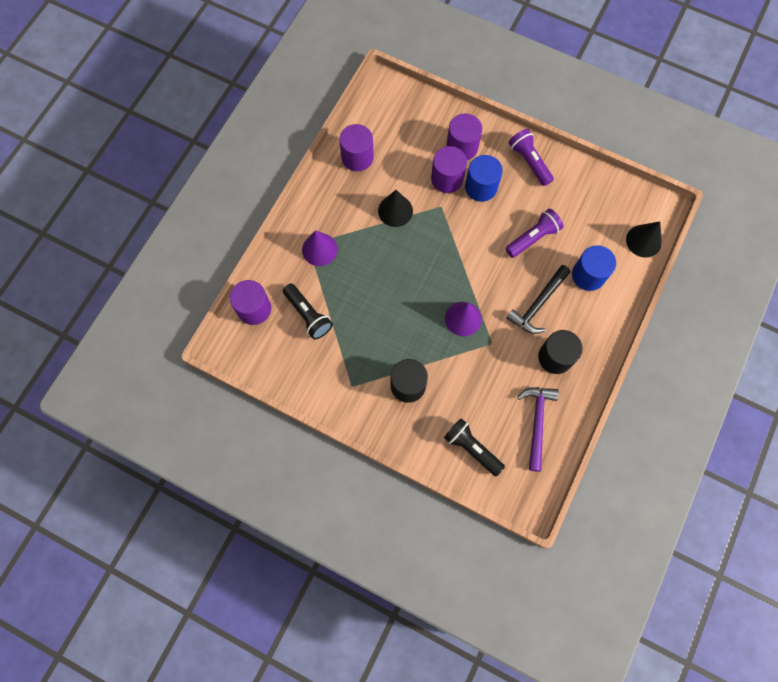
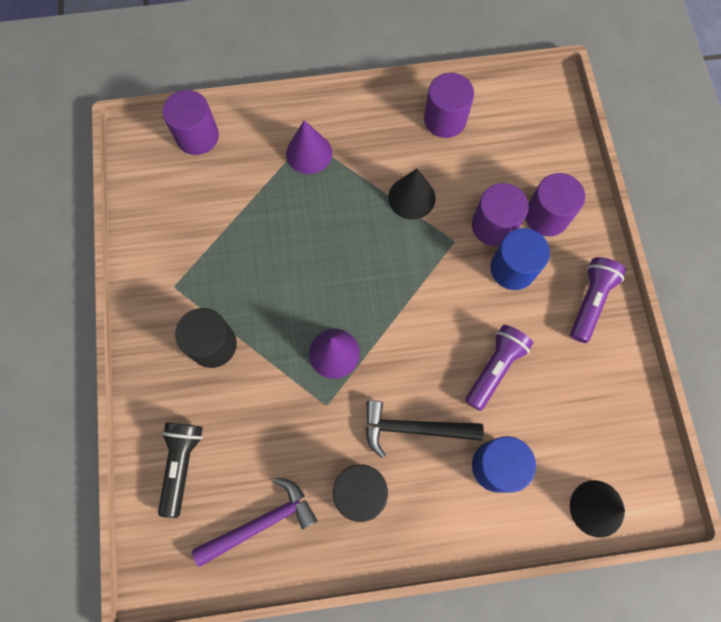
camera: 55 degrees right, 0 degrees up
black flashlight [283,284,333,339] -> none
purple flashlight [505,209,563,258] -> purple flashlight turned 75 degrees counterclockwise [465,325,533,411]

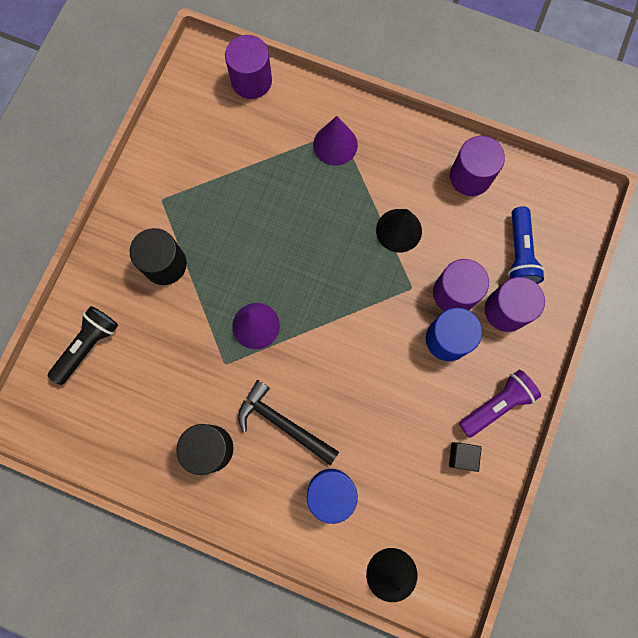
camera: 30 degrees right, 5 degrees up
purple hammer [192,478,317,567] -> none
purple flashlight [465,325,533,411] -> none
none -> black cube [449,442,482,472]
none -> blue flashlight [508,206,545,284]

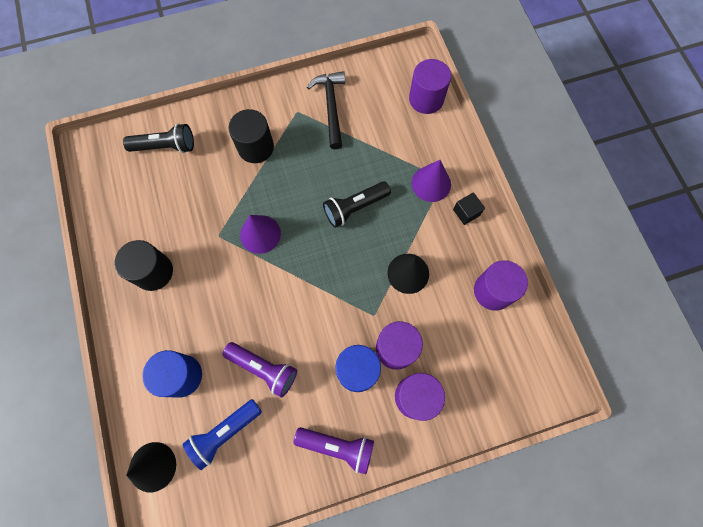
camera: 50 degrees right, 5 degrees down
black hammer [238,380,339,465] -> black hammer moved to [307,71,345,149]
black cube [449,442,482,472] -> black cube moved to [453,192,485,225]
blue flashlight [508,206,545,284] -> blue flashlight moved to [183,399,262,470]
none -> purple flashlight [223,342,297,398]
none -> black flashlight [323,181,391,228]

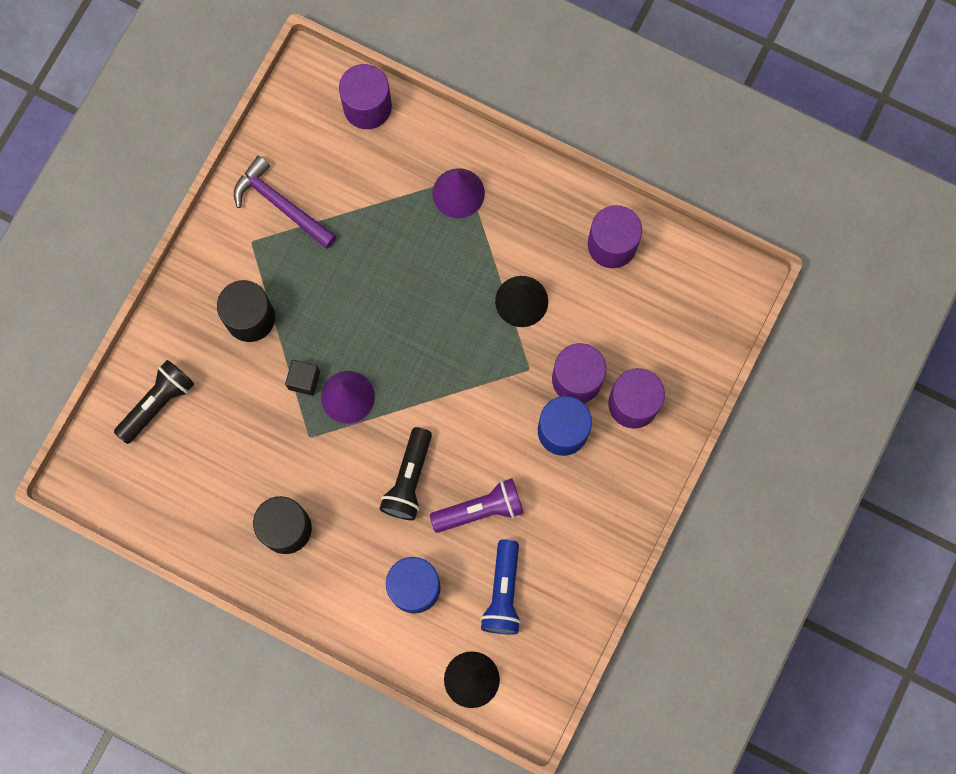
camera: 45 degrees left, 5 degrees up
purple flashlight [293,427,374,474] -> none
black hammer [307,71,345,149] -> purple hammer [234,156,337,249]
black flashlight [323,181,391,228] -> black flashlight moved to [379,427,432,520]
black cube [453,192,485,225] -> black cube moved to [285,360,320,396]

